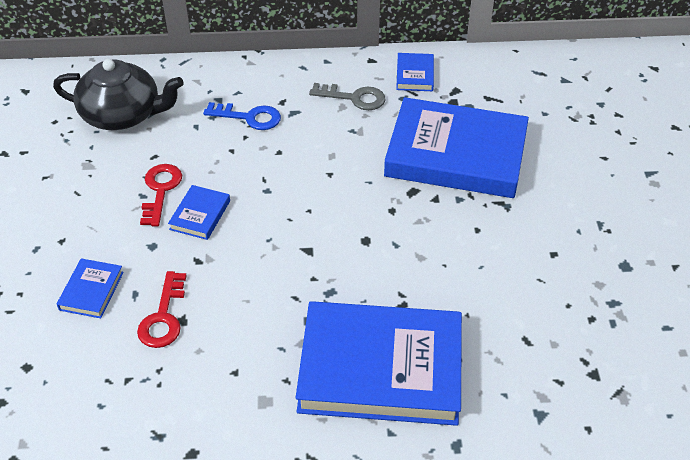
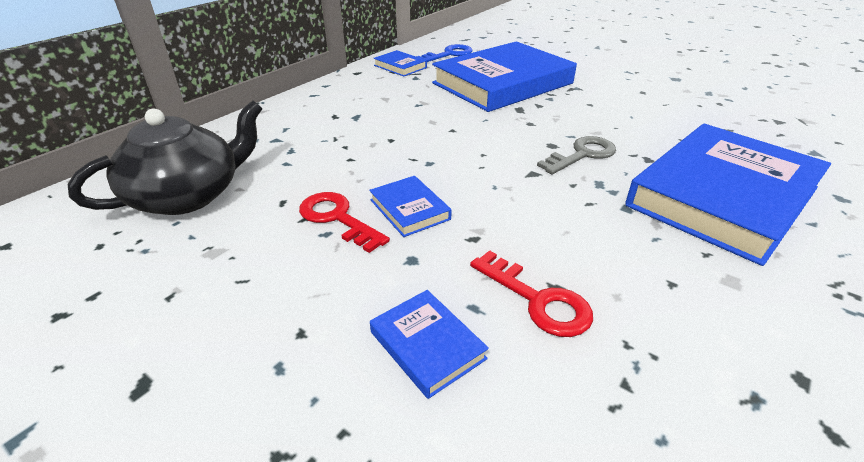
camera: 50 degrees left, 10 degrees down
blue key [203,102,281,130] -> blue key moved to [416,44,472,62]
grey key [309,83,385,110] -> grey key moved to [537,136,616,174]

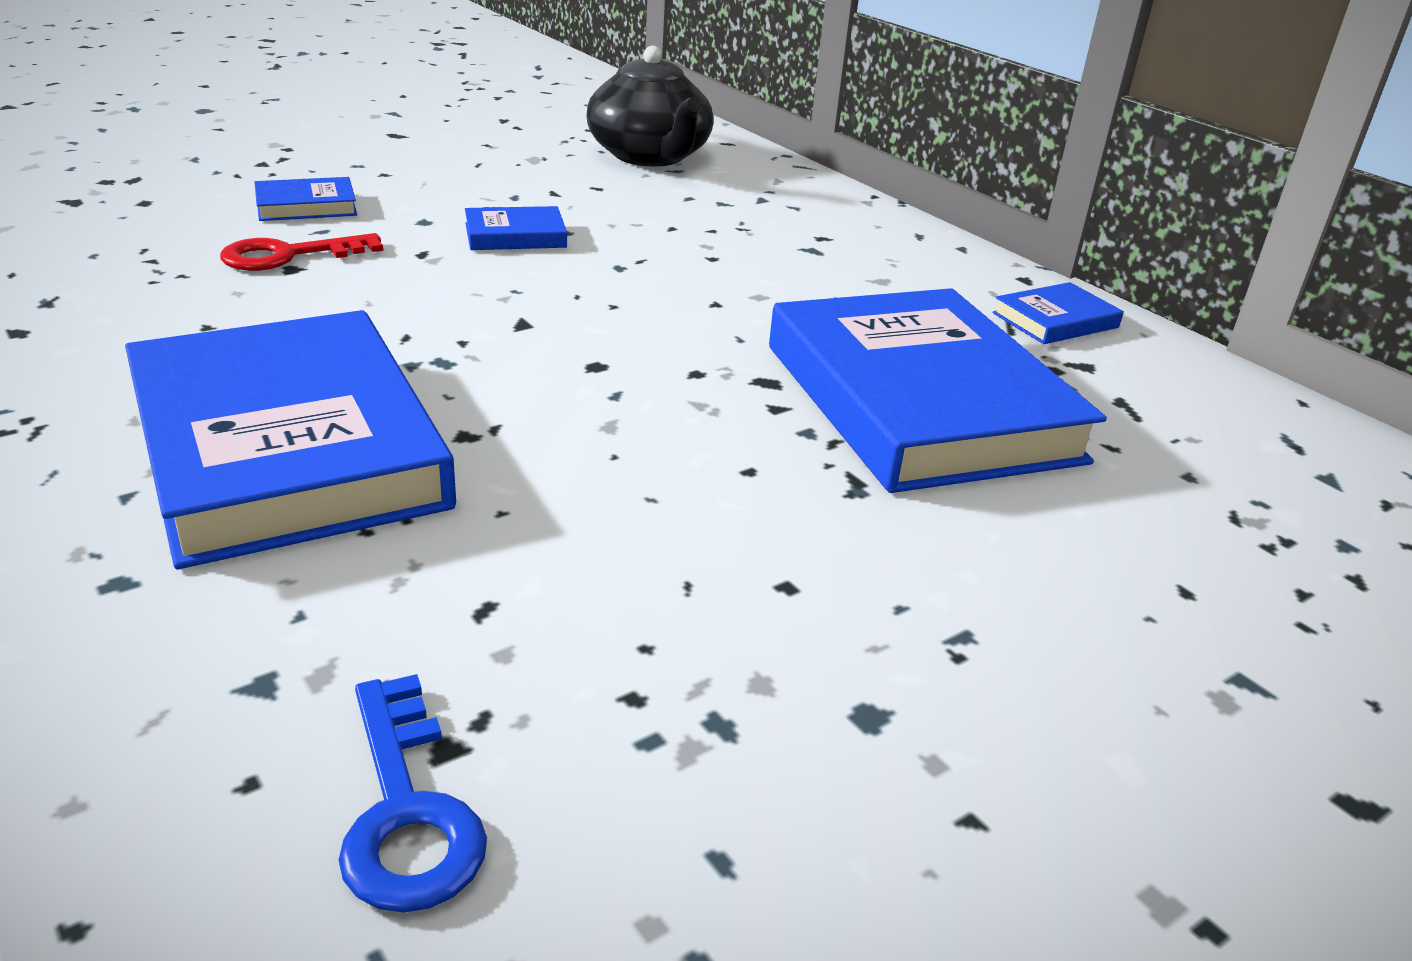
camera: 105 degrees right, 5 degrees down
red key [299,192,390,253] -> none
blue key [416,44,472,62] -> blue key moved to [339,674,487,913]
grey key [537,136,616,174] -> none

